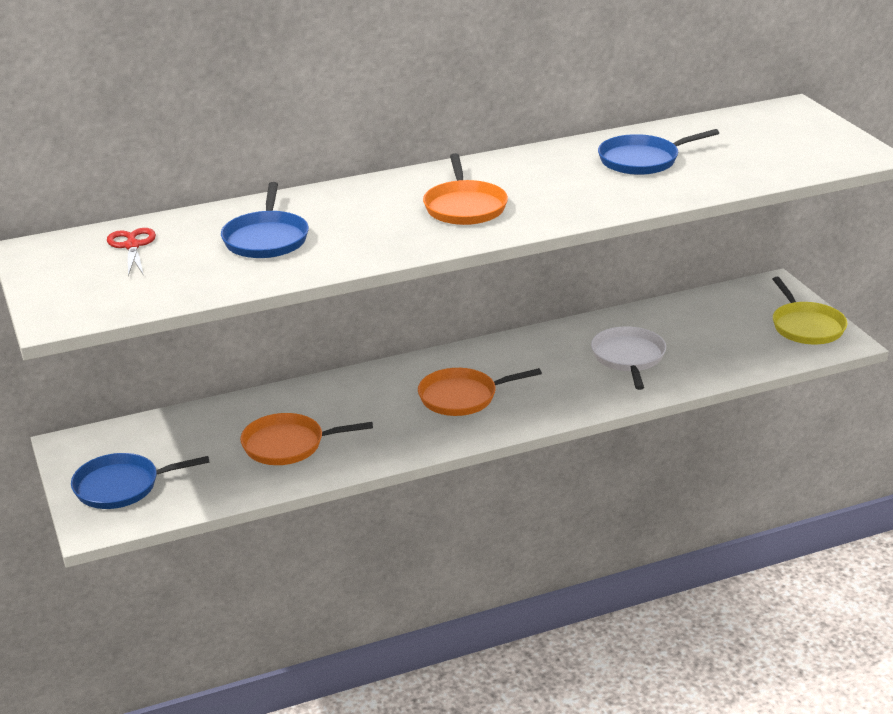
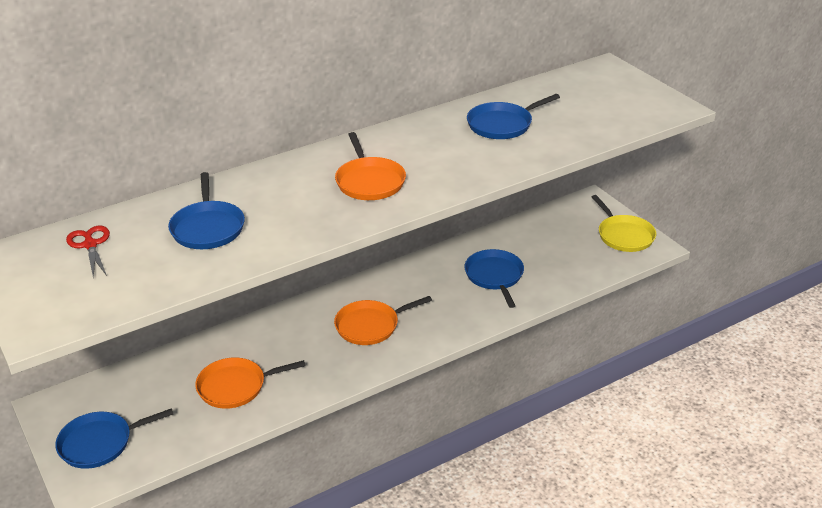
camera: 10 degrees left, 5 degrees up
white pan [591,326,666,390] -> blue pan [464,249,524,308]

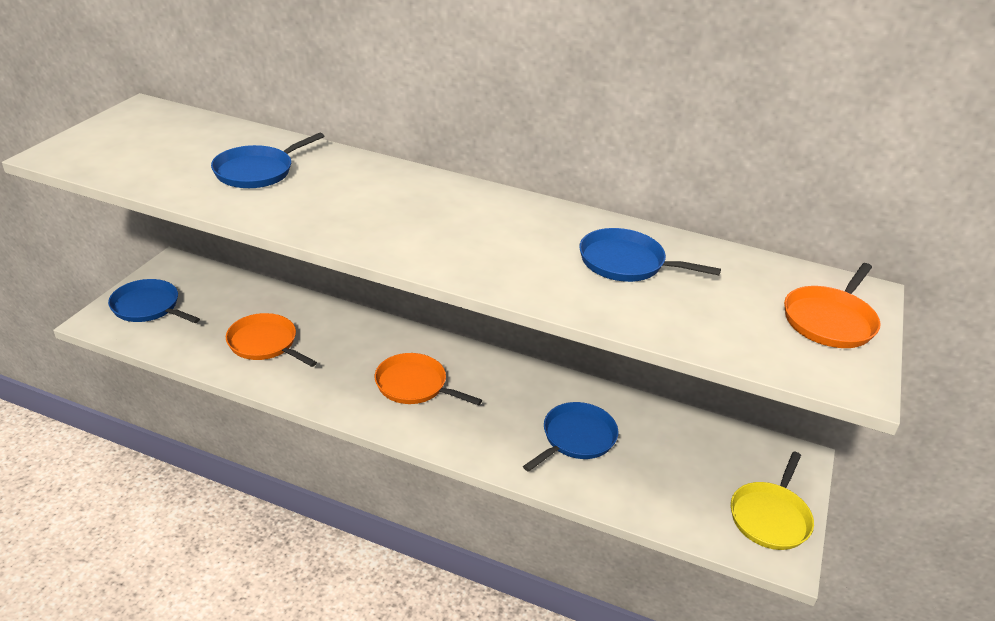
camera: 50 degrees right, 0 degrees up
red scissors [66,226,110,278] -> none
orange pan [335,132,406,200] -> orange pan moved to [784,263,881,348]

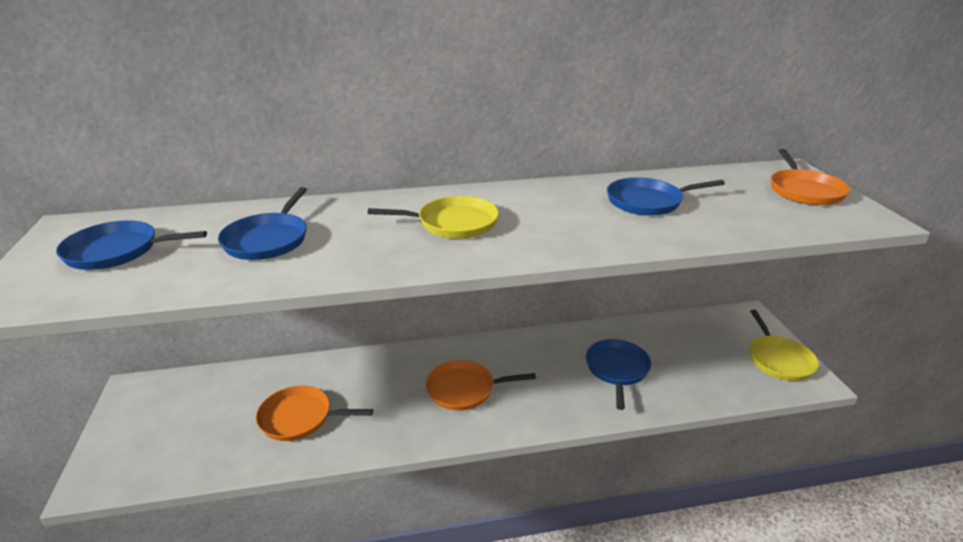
camera: 30 degrees left, 5 degrees down
blue pan [108,279,200,323] -> blue pan moved to [56,220,207,270]
none -> yellow pan [368,196,499,239]

